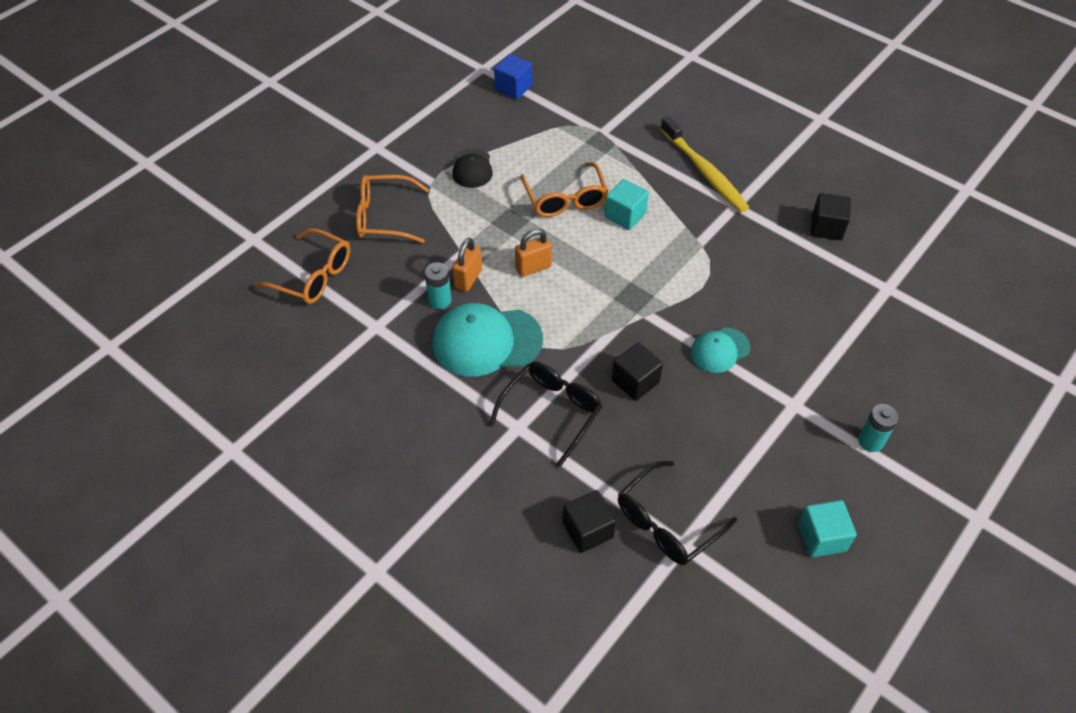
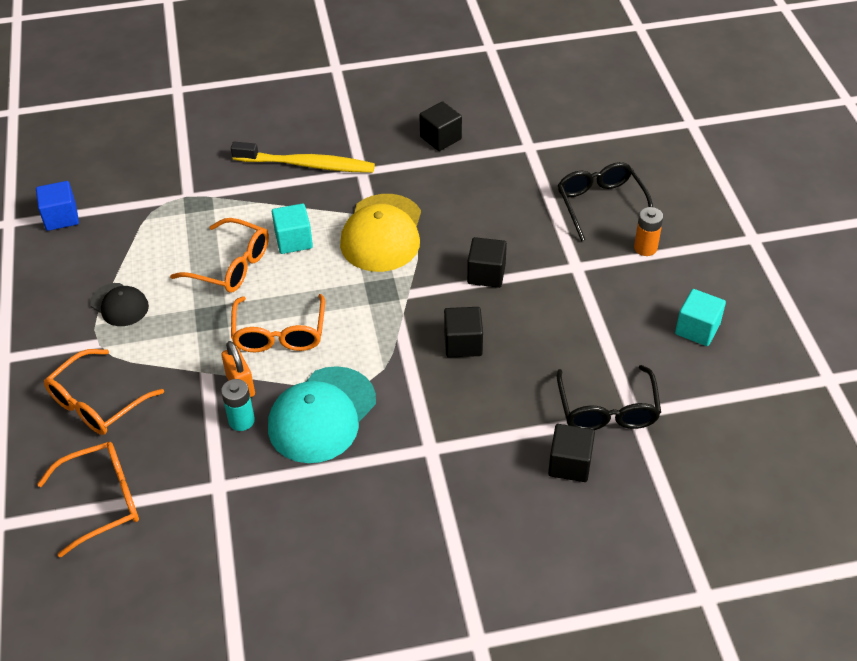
camera: 50 degrees left, 5 degrees down
black glasses [489,362,602,467] -> black glasses moved to [557,162,653,241]
orange padlock [515,229,552,277] -> orange glasses [231,294,325,352]
turquoise cap [691,328,750,373] -> black cube [467,237,507,288]
turquoise battery [858,404,899,452] -> orange battery [634,207,663,256]
none -> yellow cap [340,194,421,272]

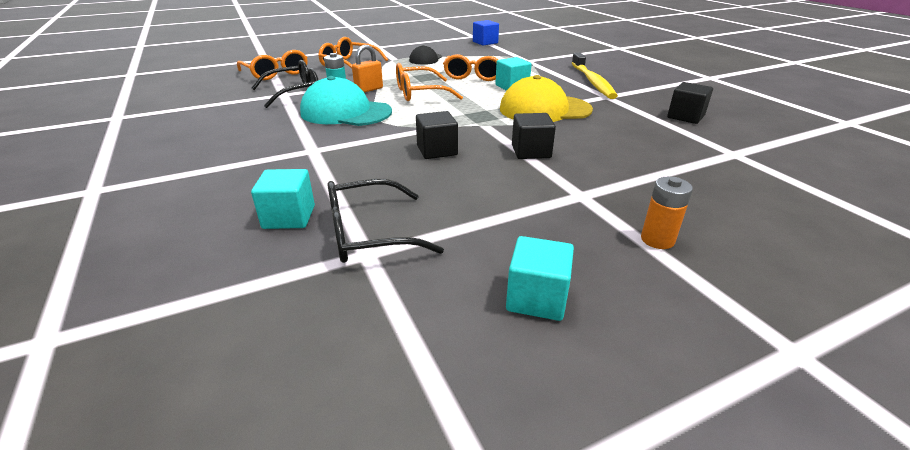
camera: 75 degrees right, 15 degrees down
black cube [548,424,595,482] -> turquoise cube [251,169,315,229]
black glasses [557,162,653,241] -> black glasses moved to [252,60,318,108]

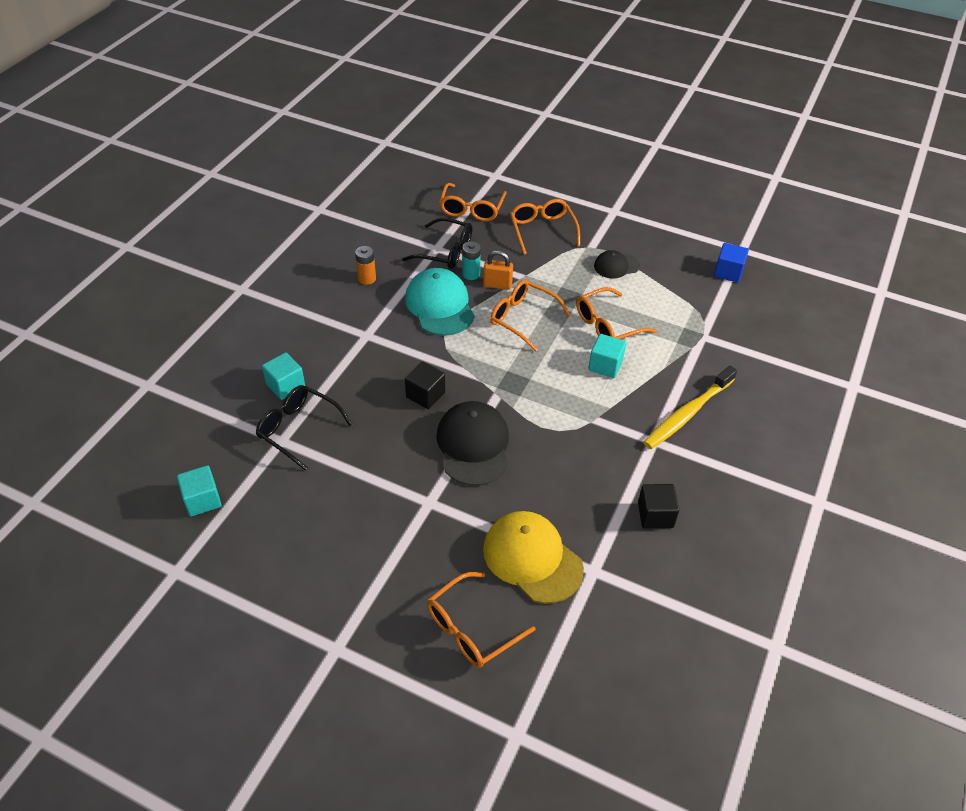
camera: 50 degrees right, 15 degrees up
yellow cap [500,75,593,122] -> yellow cap moved to [483,511,584,604]
turquoise cube [506,236,574,321] -> turquoise cube moved to [177,465,222,517]
black cube [512,113,556,159] -> black cap [436,401,509,486]
orange battery [641,177,693,249] -> orange battery moved to [355,246,376,285]
none -> orange glasses [427,572,536,668]

